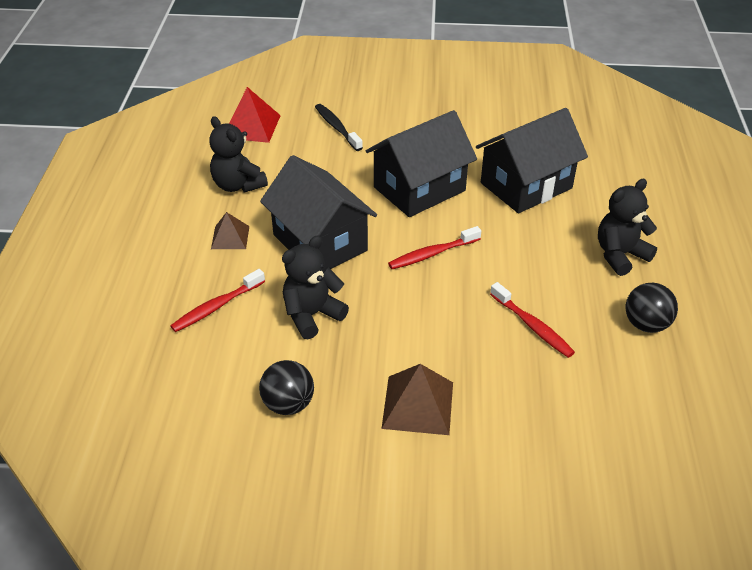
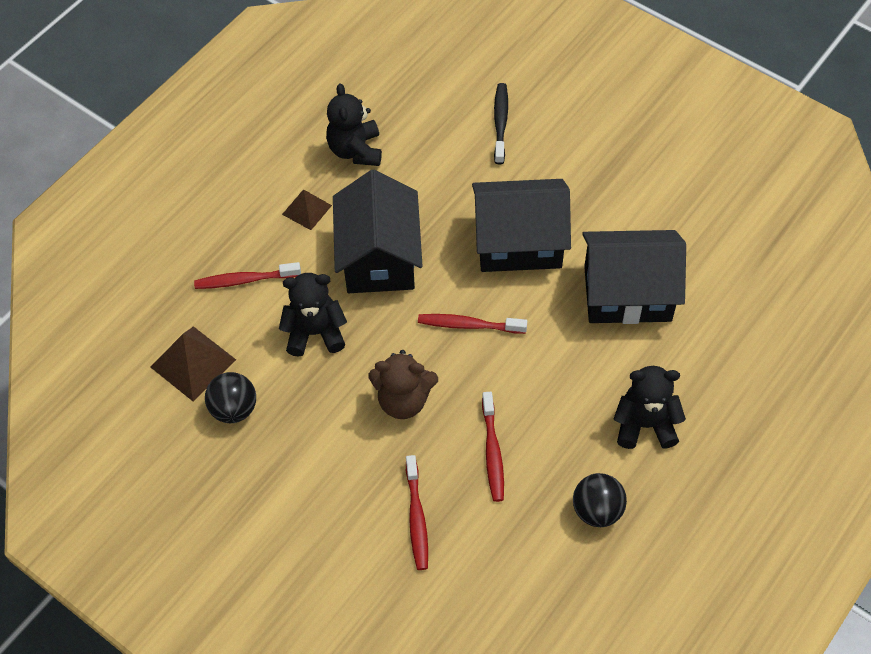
camera: 35 degrees right, 15 degrees up
red pyramid [229,87,281,143] -> none
brown pyramid [381,364,453,435] -> brown pyramid moved to [150,326,236,401]
none -> brown teddy bear [368,350,438,419]
none -> red toothbrush [406,455,428,570]

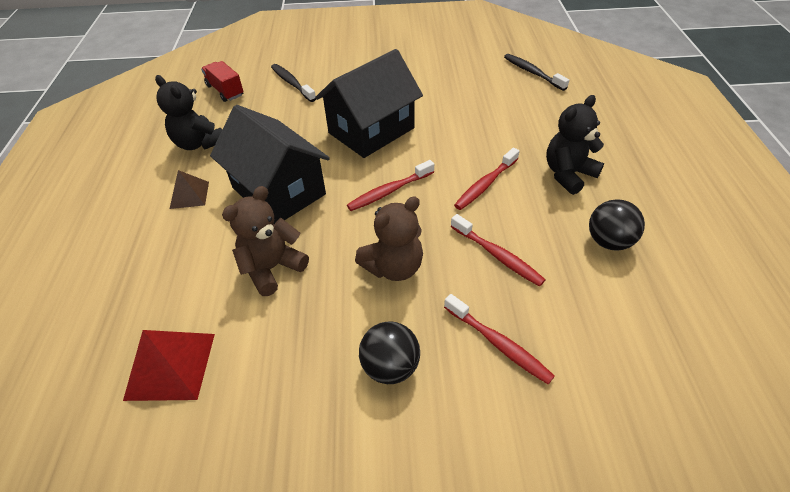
camera: 40 degrees left, 10 degrees down
brown pyramid [150,326,236,401] -> red pyramid [123,330,215,401]
red toothbrush [194,262,301,289] -> red toothbrush moved to [454,148,520,210]
black ball [205,372,256,423] -> black ball moved to [359,321,420,384]
black teddy bear [279,273,347,357] -> brown teddy bear [222,186,309,296]
black house [582,230,686,324] -> none
none -> red truck [201,61,244,102]
none -> black toothbrush [504,54,569,91]

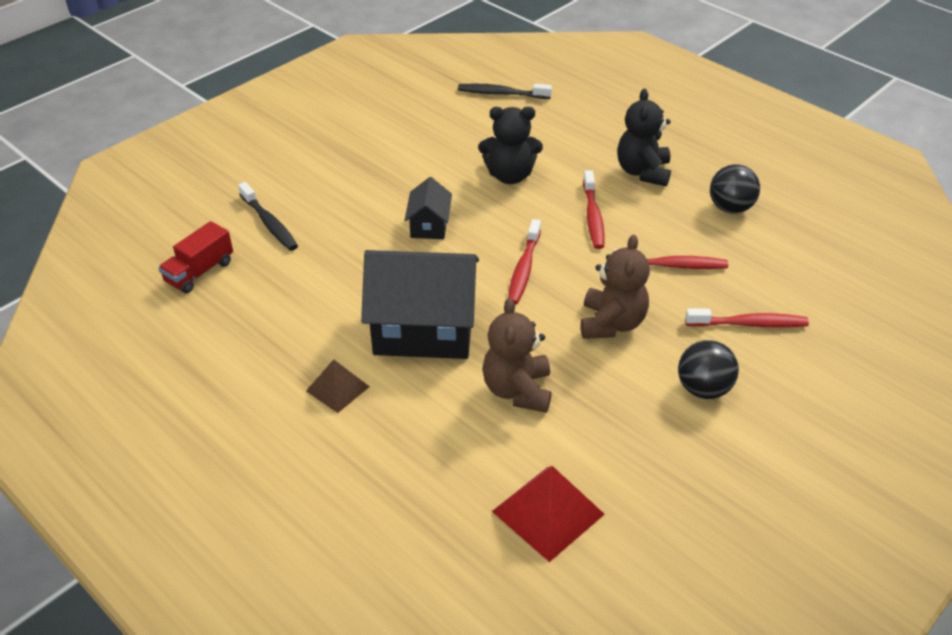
camera: 45 degrees left, 5 degrees down
black teddy bear [155,75,222,150] -> black teddy bear moved to [478,107,543,184]
red truck [201,61,244,102] -> red truck turned 60 degrees counterclockwise [158,221,233,293]
black toothbrush [271,64,316,102] -> black toothbrush turned 135 degrees counterclockwise [238,182,298,251]
black house [315,49,423,158] -> black house [405,177,452,239], size x0.49

